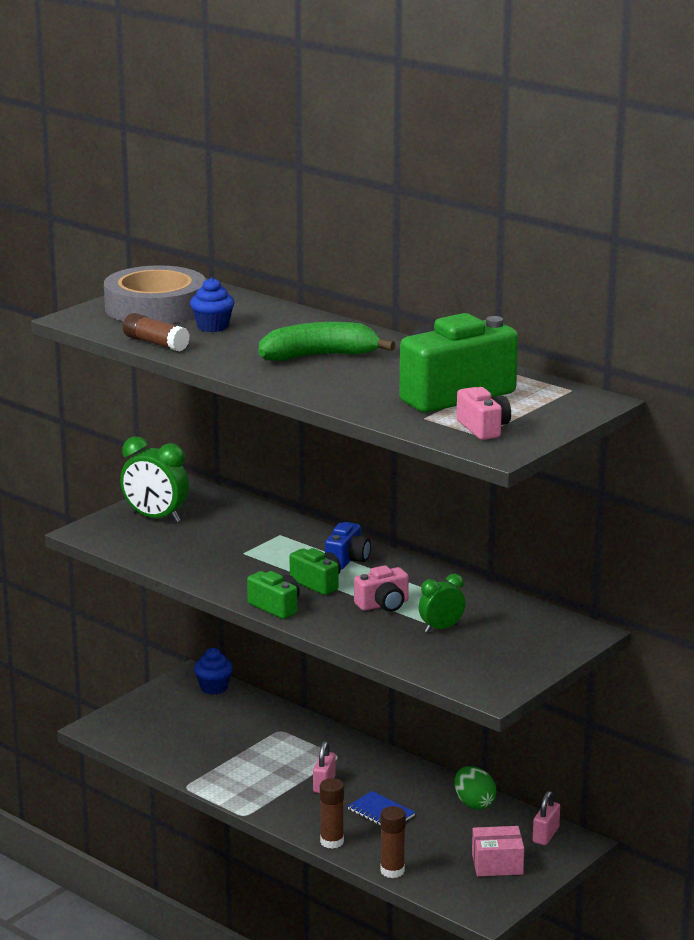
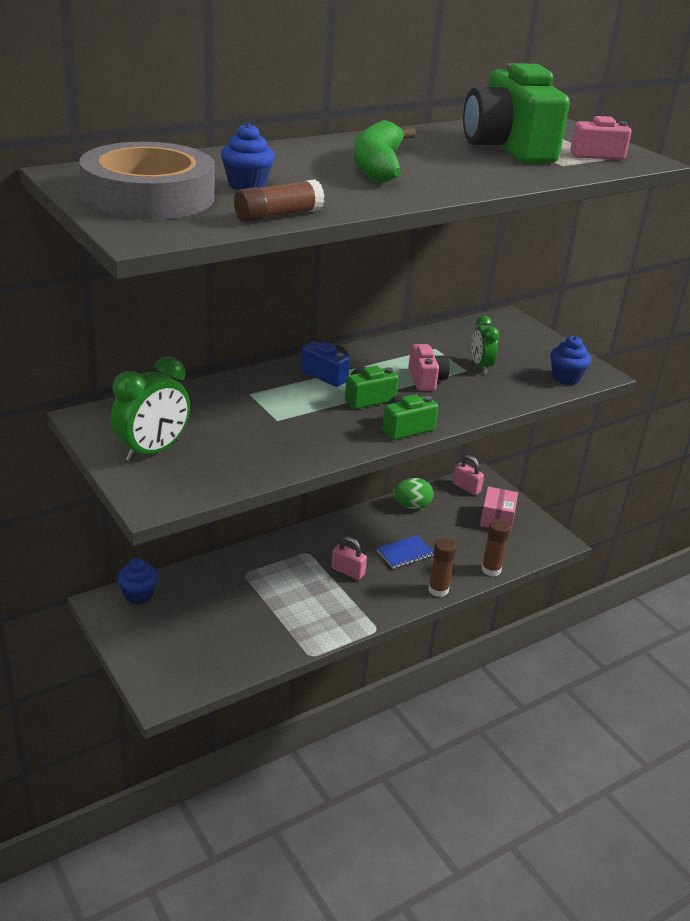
camera: 75 degrees left, 10 degrees up
none -> blue cupcake [550,336,591,385]

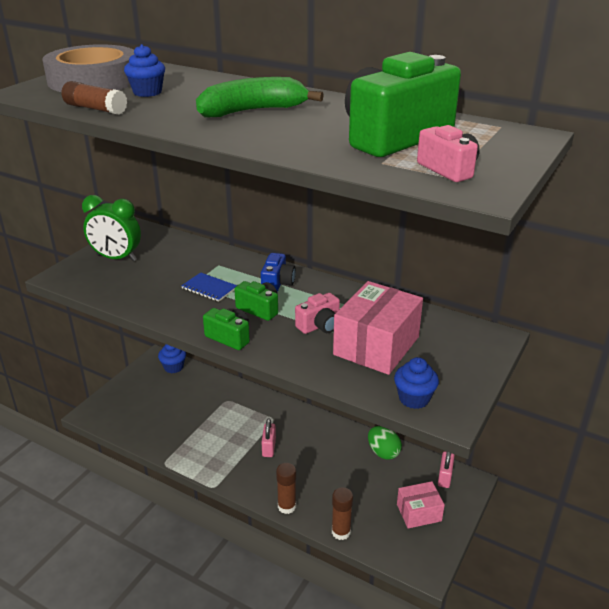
camera: 65 degrees right, 0 degrees up
blue notebook [377,535,434,569] -> blue notebook moved to [181,272,237,302]
green clock [472,316,499,374] -> pink box [333,281,423,375]

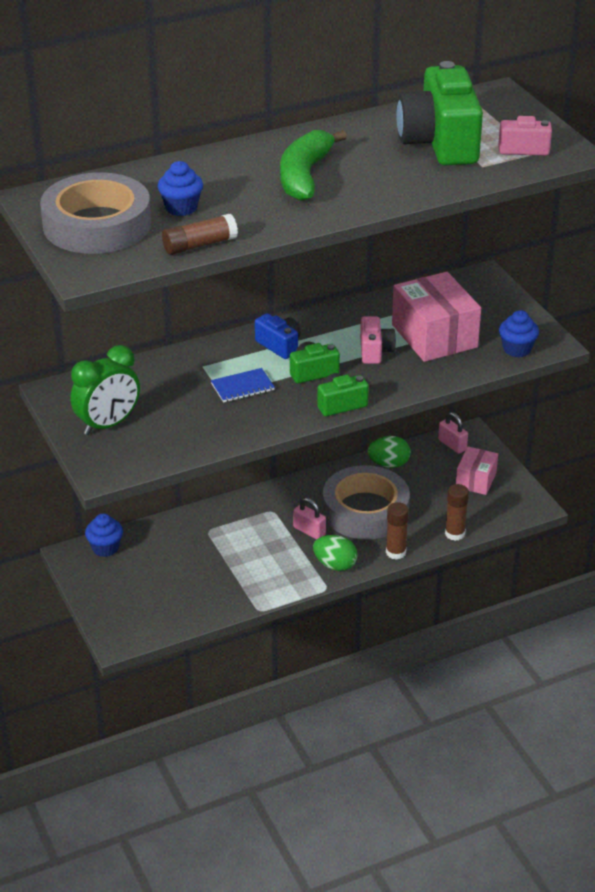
camera: 55 degrees left, 5 degrees up
none -> green egg [313,535,357,571]
none -> grey tape [323,465,410,540]

